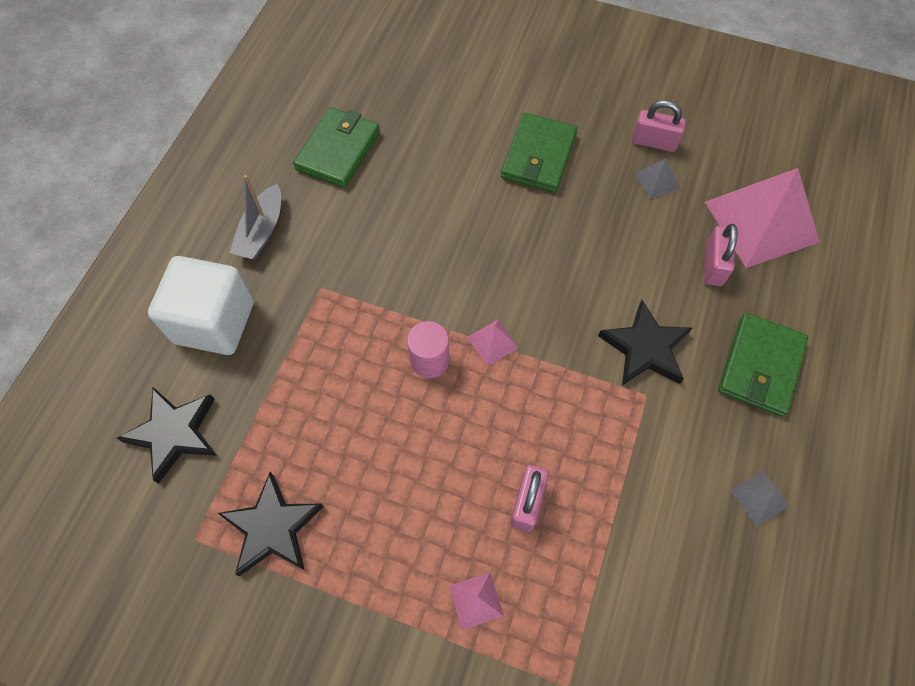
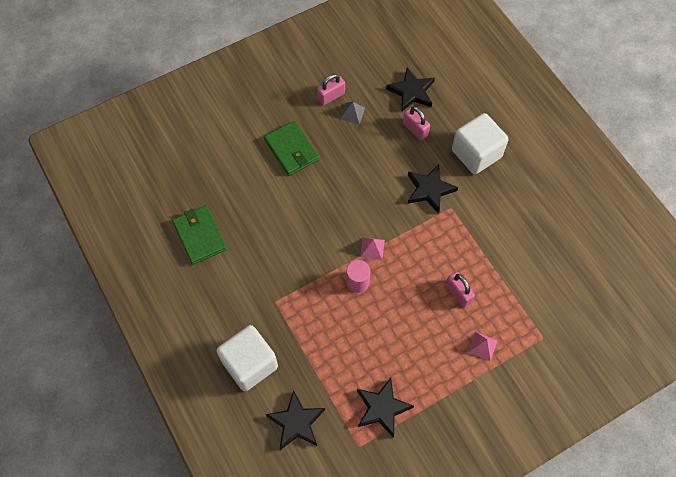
camera: 50 degrees left, 0 degrees up
grey boat [230,175,281,259] -> none
pink pyramid [705,168,820,268] -> black star [386,67,435,112]
green wallet [718,313,808,416] -> white cube [452,113,508,174]
grey pyramid [730,471,789,527] -> none

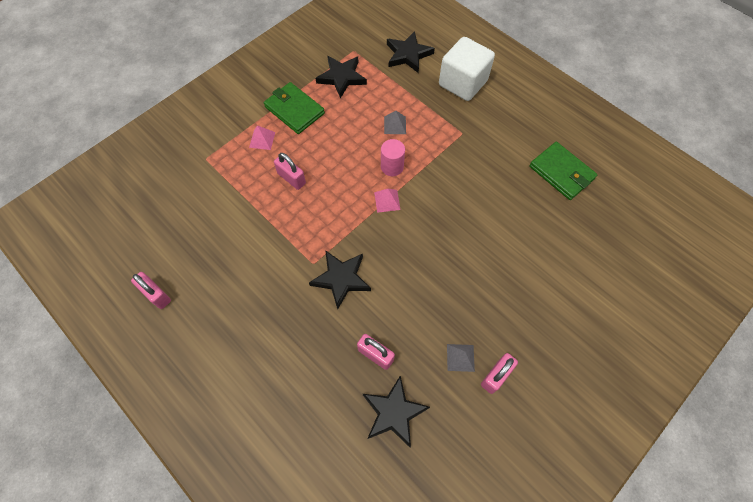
camera: 165 degrees right, 0 degrees up
green wallet [264,121,319,176] -> green wallet moved to [264,82,325,134]
white cube [452,113,508,174] -> none
none -> pink padlock [131,272,171,309]
none -> grey pyramid [384,111,406,134]

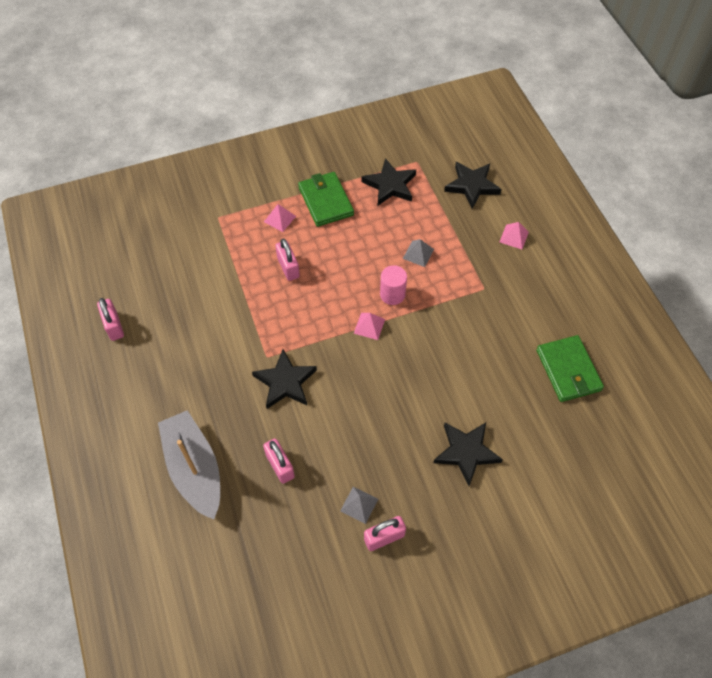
camera: 25 degrees right, 5 degrees down
black star [363,376,430,448] -> black star moved to [433,423,503,486]
white cube [439,37,495,101] -> pink pyramid [500,222,529,249]
none -> grey boat [158,410,220,519]

